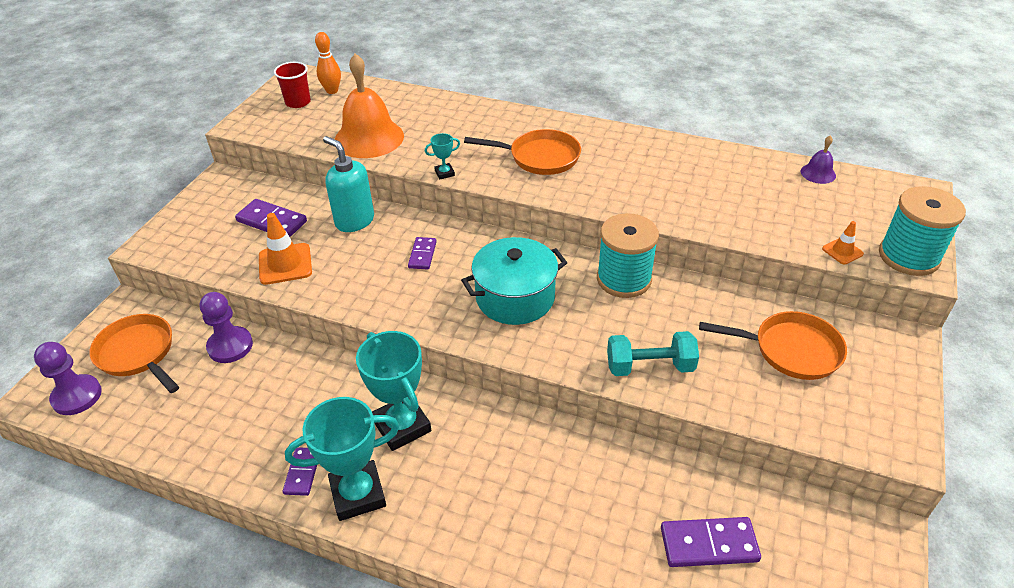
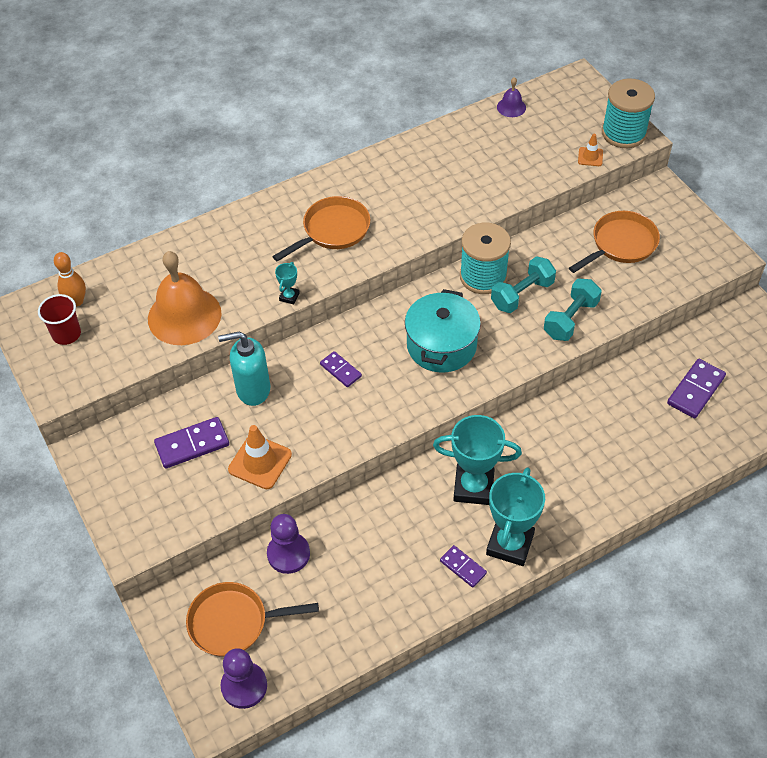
camera: 50 degrees left, 10 degrees up
none -> turquoise dumbbell [491,256,556,313]

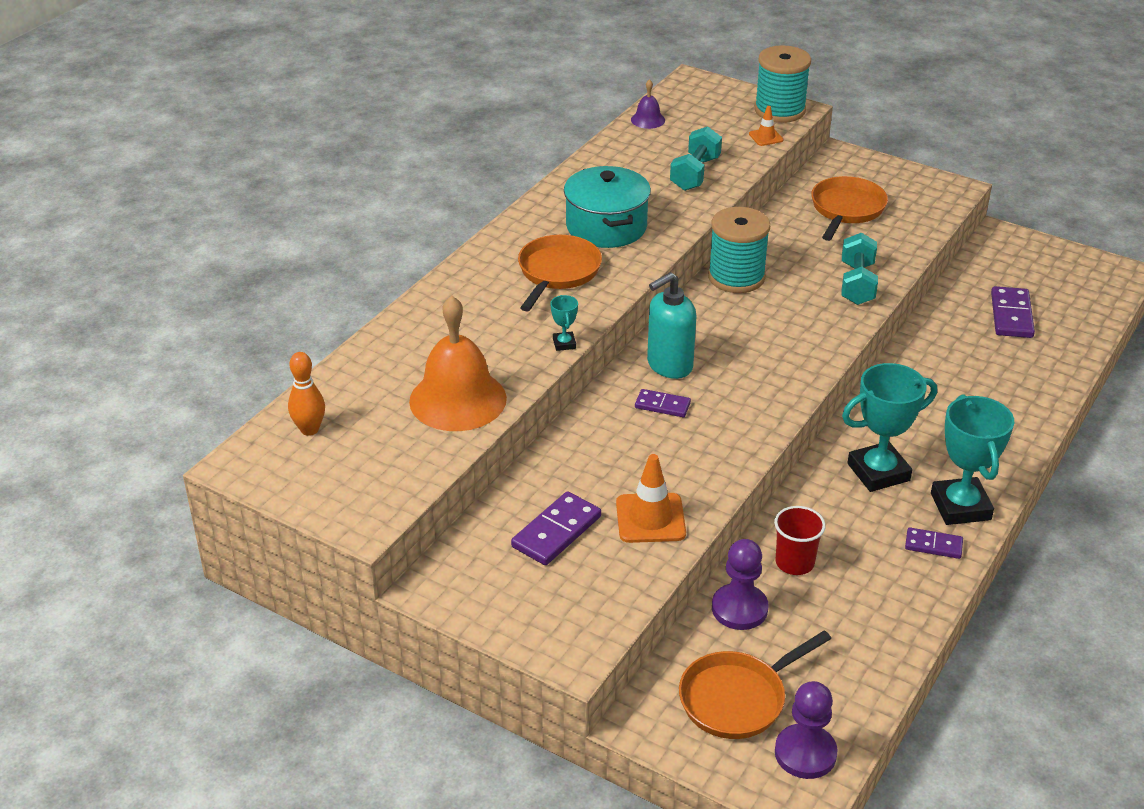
camera: 30 degrees left, 15 degrees down
red cup [38,294,81,345] -> red cup moved to [774,506,826,575]
turquoise soap dispenser [218,332,270,406] -> turquoise soap dispenser moved to [647,272,696,379]
turquoise pot [405,289,481,373] -> turquoise pot moved to [564,166,651,248]
turquoise dumbbell [491,256,556,313] -> turquoise dumbbell moved to [670,126,722,191]

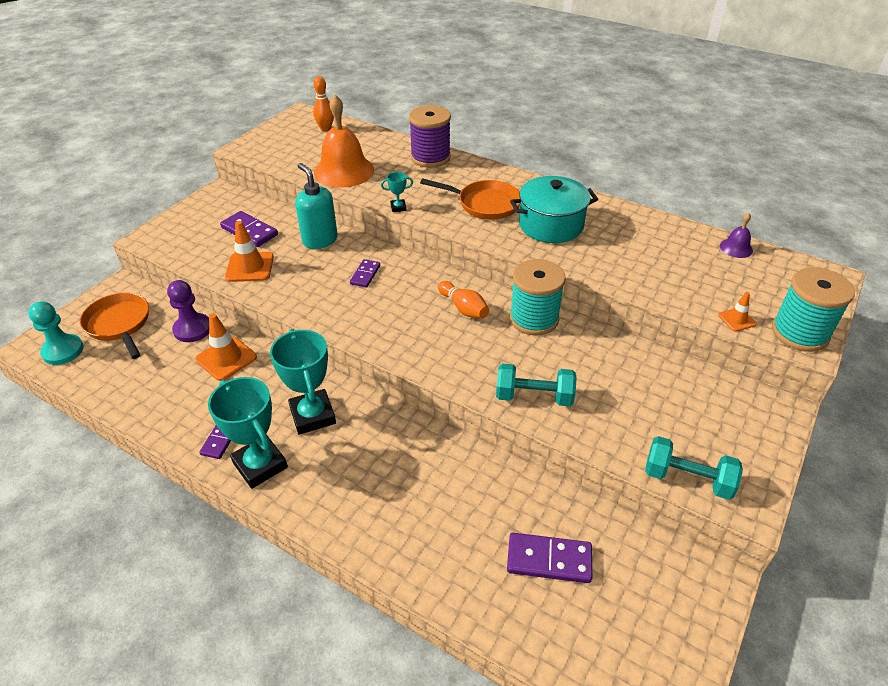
camera: 90 degrees right, 5 degrees up
turquoise soap dispenser [647,272,696,379] -> turquoise soap dispenser moved to [295,163,338,249]
turquoise dumbbell [670,126,722,191] -> turquoise dumbbell moved to [645,436,743,500]
red cup [774,506,826,575] -> orange traffic cone [195,314,257,381]
purple pawn [775,681,838,779] -> turquoise pawn [28,301,84,365]
orange pan [811,176,888,241] -> none
turquoise trophy [931,394,1014,525] -> turquoise trophy turned 60 degrees clockwise [208,377,288,489]
none -> purple spool [409,105,451,168]
none -> orange bowling pin [438,281,489,318]

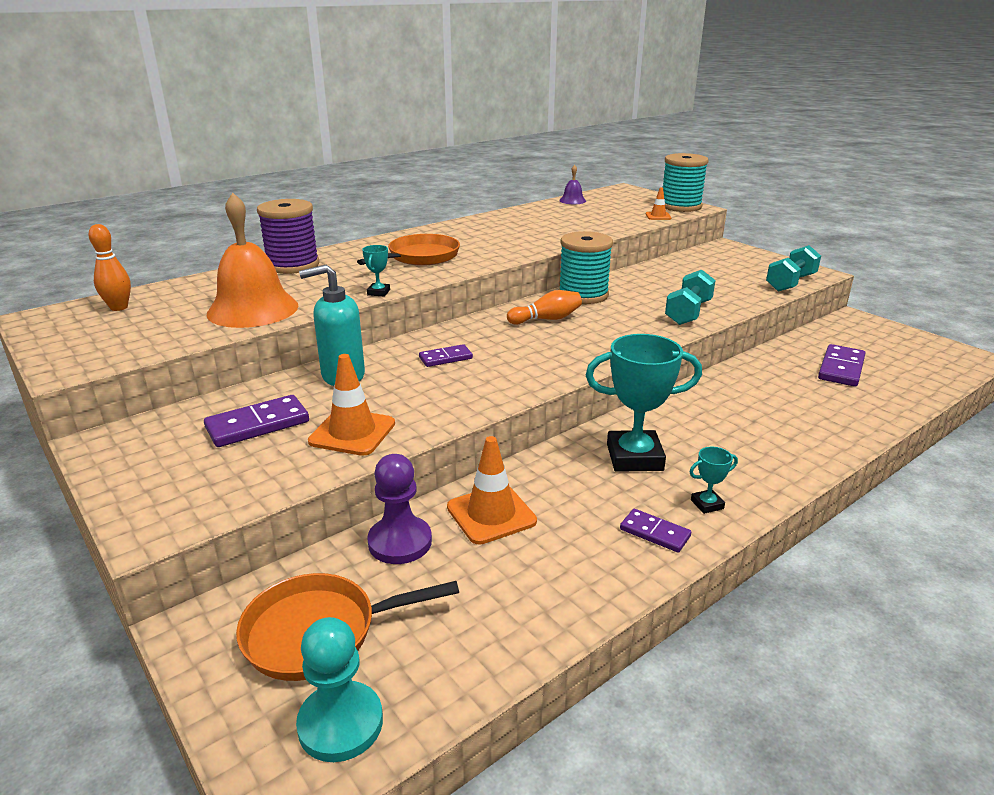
camera: 70 degrees left, 15 degrees down
turquoise trophy [208,377,288,489] -> turquoise trophy [689,447,738,514], size x0.44
purple domino [350,259,380,288] -> purple domino turned 60 degrees counterclockwise [419,344,473,367]
turquoise pot [510,176,598,243] -> none

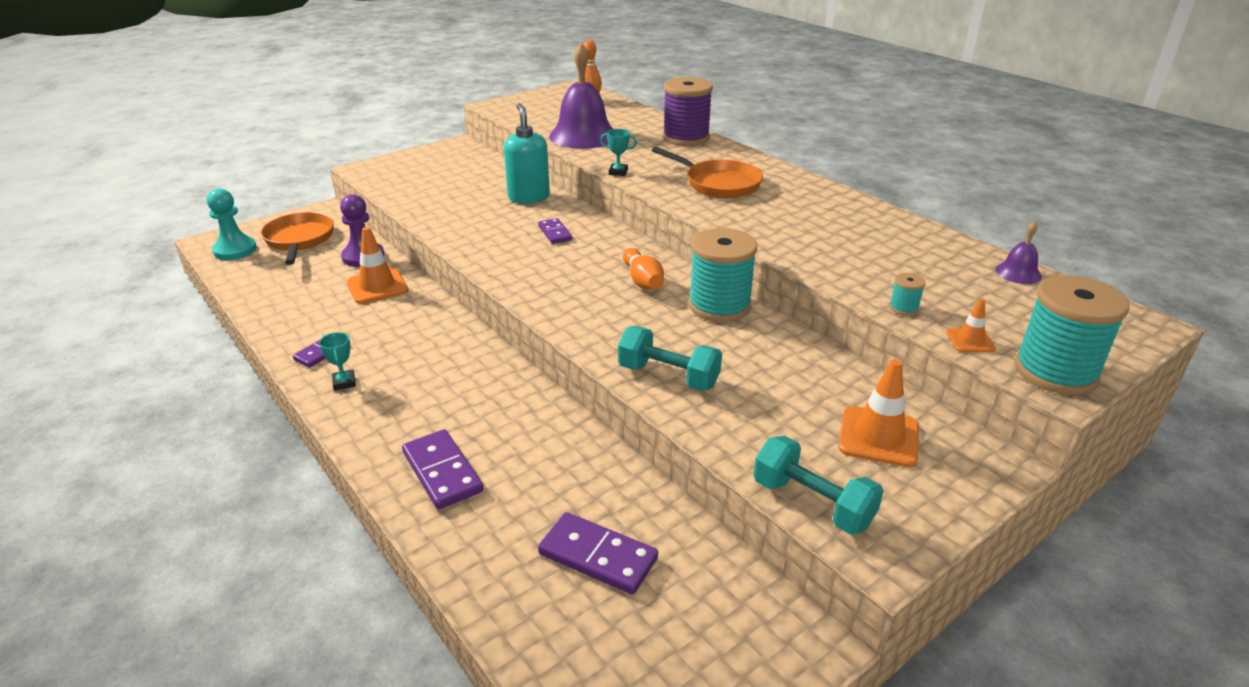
camera: 90 degrees right, 5 degrees up
purple domino [204,395,309,447] -> purple domino moved to [402,429,483,509]
orange bell [206,193,299,328] -> purple bell [549,43,613,149]
orange traffic cone [308,354,395,456] -> orange traffic cone moved to [839,359,919,467]
turquoise trophy [586,334,702,472] -> none
none -> turquoise spool [889,273,926,316]

